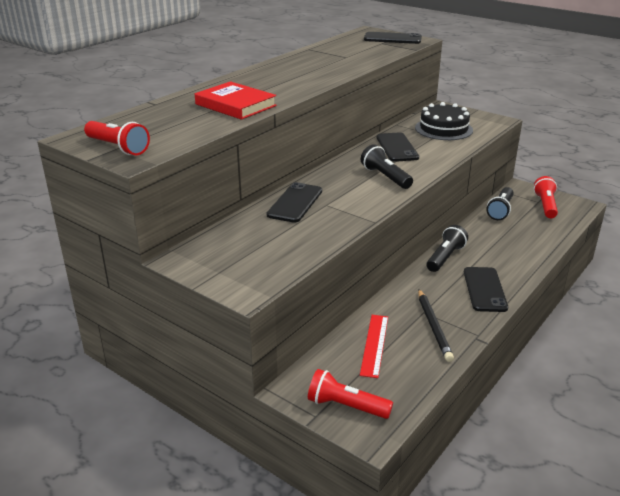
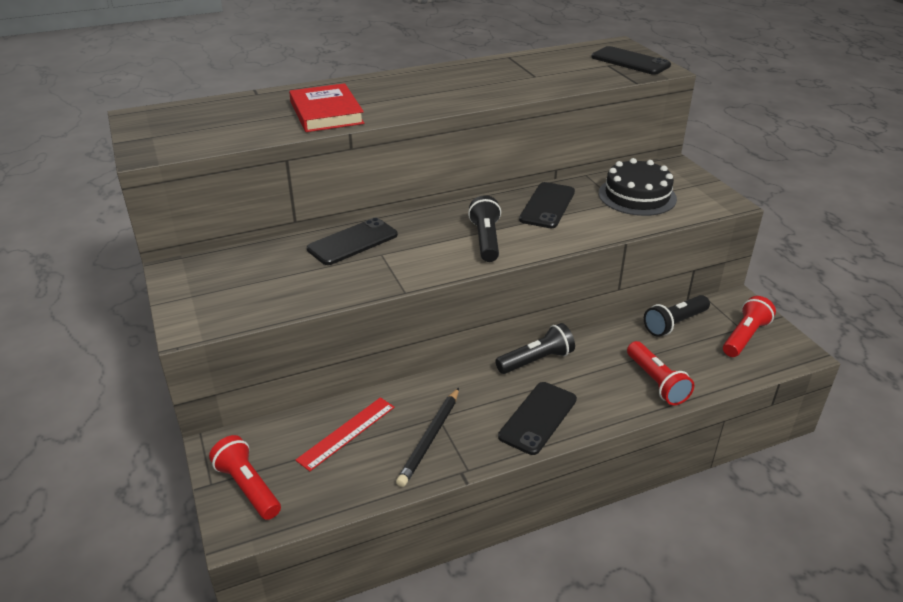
camera: 30 degrees right, 5 degrees up
red flashlight [84,121,150,155] -> red flashlight moved to [627,341,694,405]

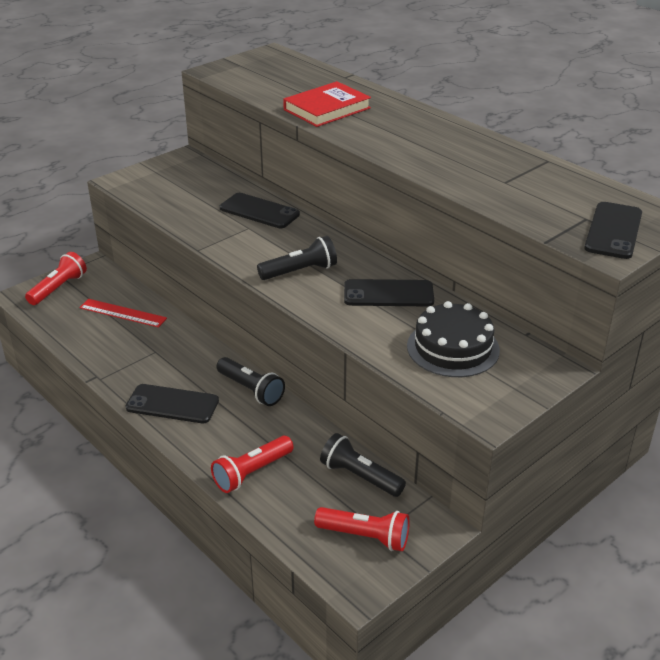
camera: 70 degrees right, 0 degrees up
black pencil [396,388,459,487] -> none

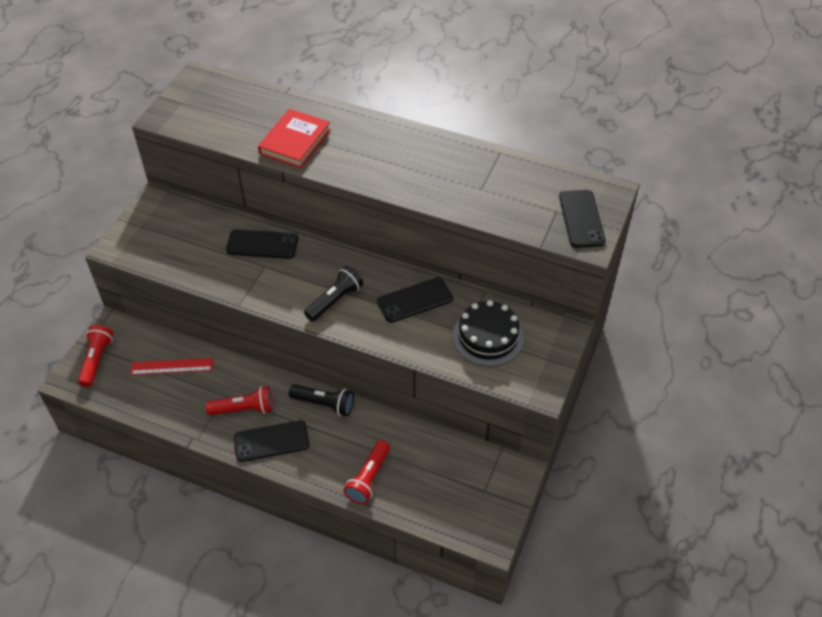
camera: 25 degrees left, 15 degrees up
red flashlight [314,507,410,551] -> red flashlight moved to [206,386,273,415]
black flashlight [320,433,406,497] -> none

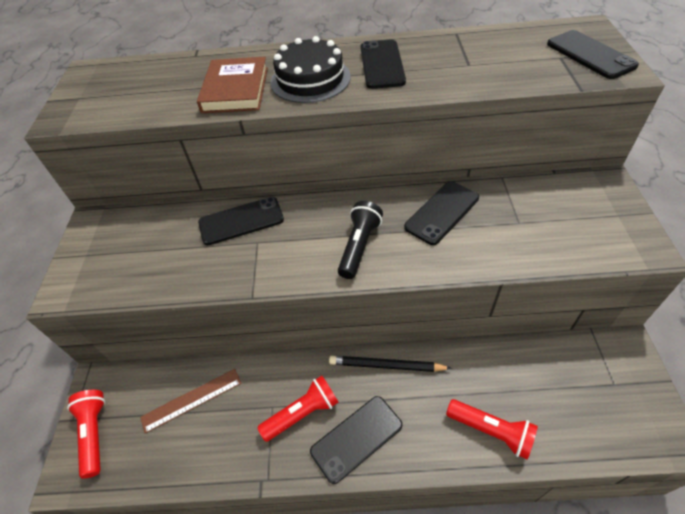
camera: 20 degrees left, 0 degrees up
red ruler [130,358,213,375] -> brown ruler [140,369,241,433]
red book [258,109,331,168] -> brown book [197,57,268,113]
black flashlight [288,384,354,416] -> black pencil [329,356,452,372]
red flashlight [343,440,390,504] -> red flashlight turned 60 degrees counterclockwise [446,399,538,460]
black cake [452,300,524,367] -> black cake moved to [270,36,351,103]
none -> black phone [361,39,406,89]

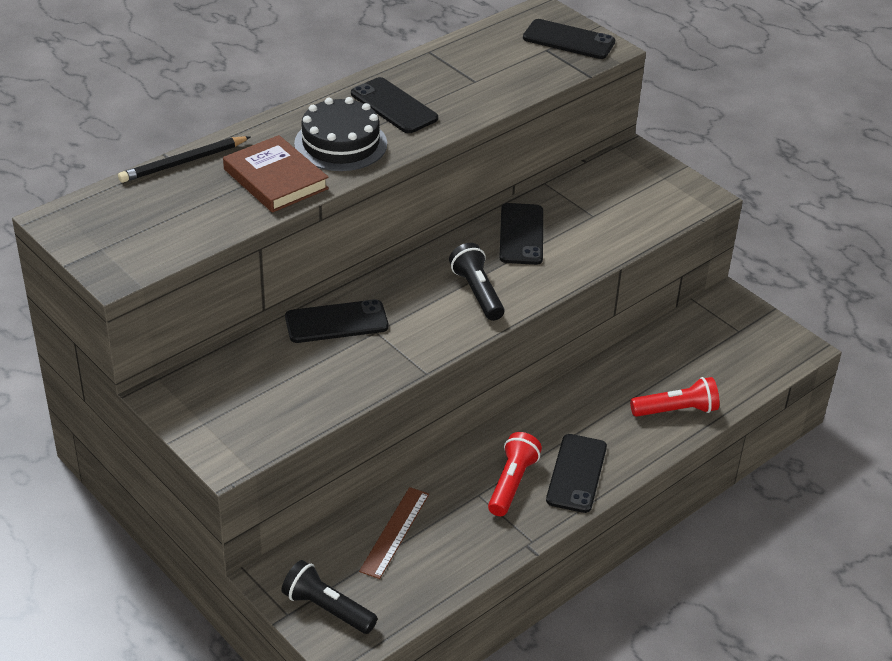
camera: 45 degrees left, 10 degrees down
red flashlight [67,390,105,479] -> black flashlight [282,560,377,634]
black phone [198,197,284,245] -> black phone turned 45 degrees clockwise [285,299,389,343]
black pencil [329,356,452,372] -> black pencil moved to [118,136,251,183]

